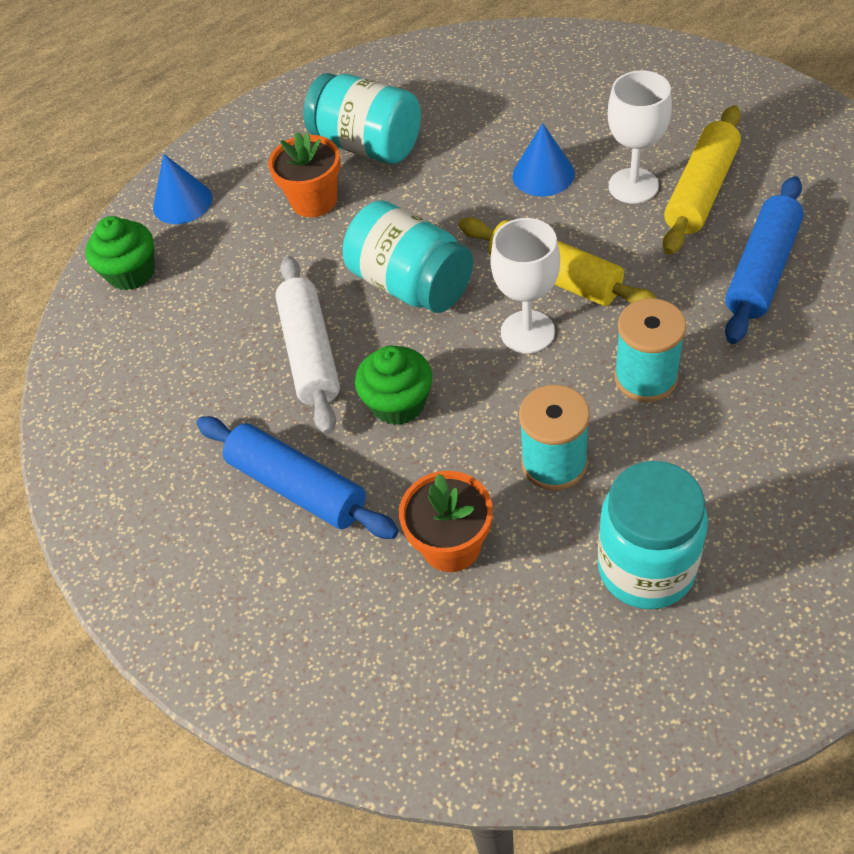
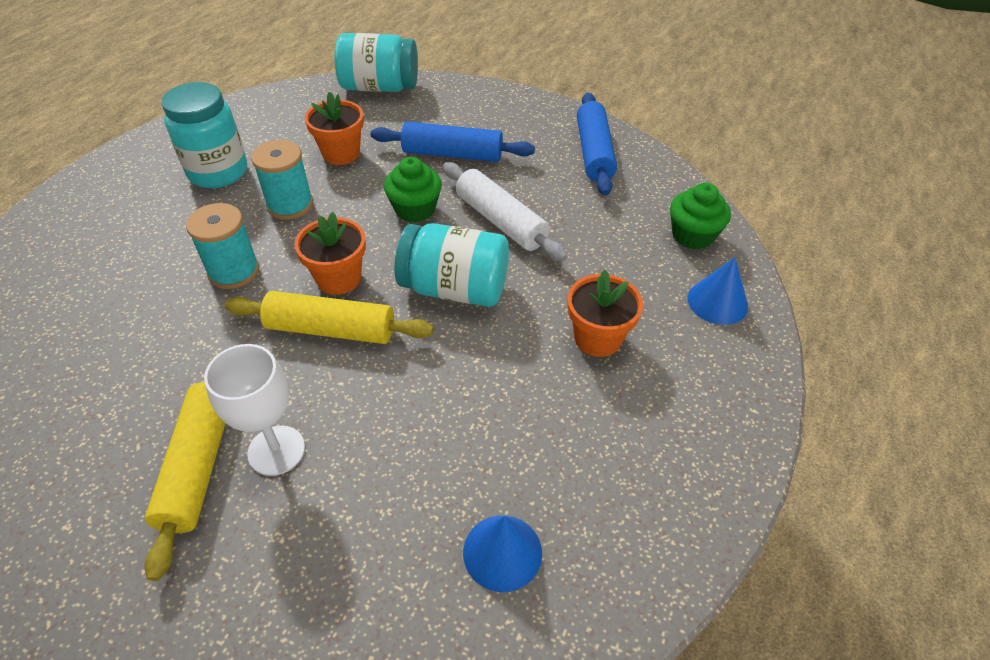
camera: 145 degrees right, 5 degrees down
turquoise jar [303,73,421,164] -> turquoise jar moved to [335,33,418,92]
white goblet [490,218,560,354] -> orange flower pot [294,212,366,295]
blue cone [512,123,575,197] -> blue cone moved to [463,515,542,592]
blue rolling pin [725,176,804,344] -> blue rolling pin moved to [577,93,617,196]

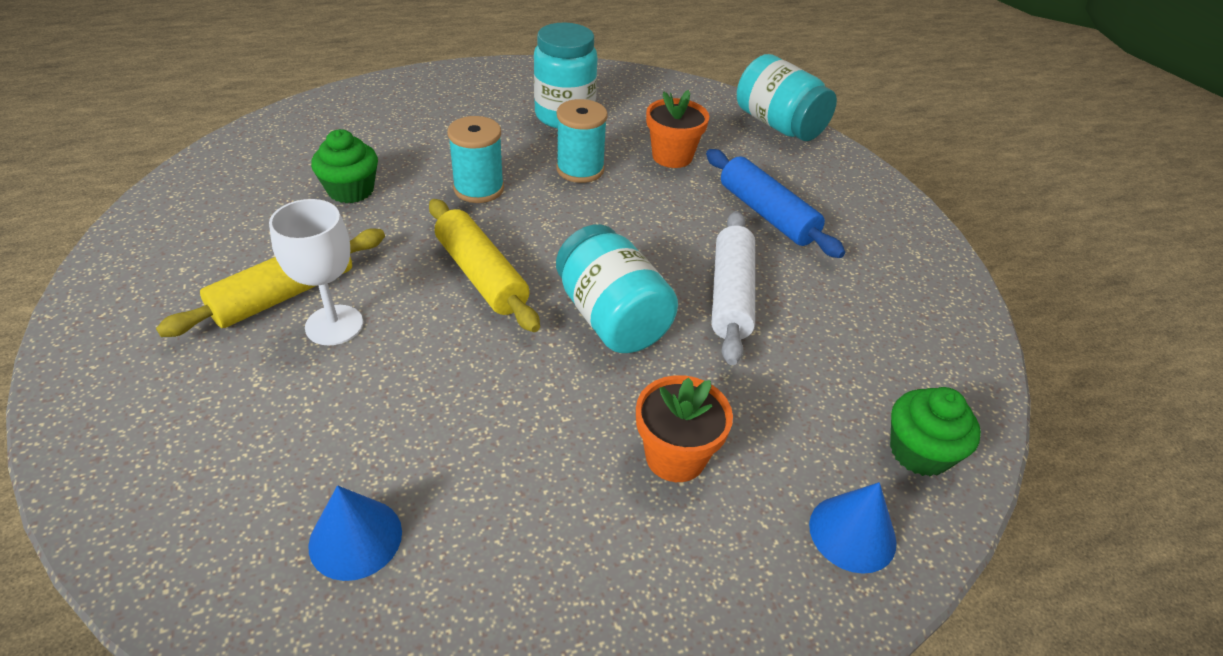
camera: 45 degrees right, 5 degrees down
orange flower pot [294,212,366,295] -> none
green cupcake [384,157,442,222] -> green cupcake moved to [311,129,378,203]
blue rolling pin [577,93,617,196] -> none

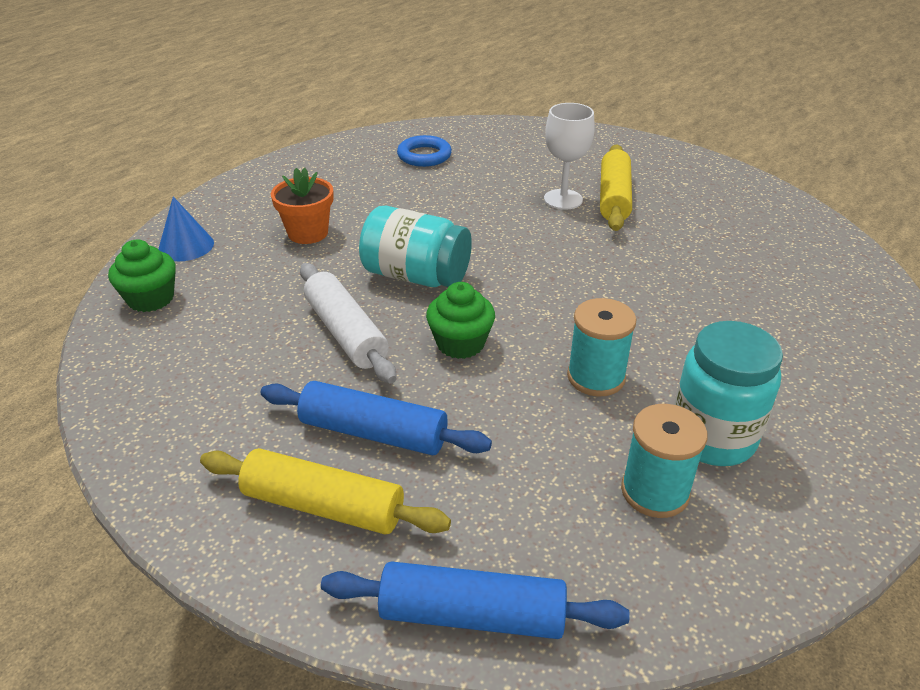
camera: 145 degrees right, 5 degrees down
blue cone [308,485,402,581] -> blue ring [397,135,452,167]
green cupcake [311,129,378,203] -> green cupcake moved to [426,282,495,359]
yellow rolling pin [429,199,540,332] -> yellow rolling pin moved to [200,448,451,534]
turquoise spool [447,116,504,203] -> turquoise spool moved to [621,404,708,518]
orange flower pot [646,90,709,168] -> none
turquoise jar [737,54,837,141] -> blue rolling pin [321,561,630,639]

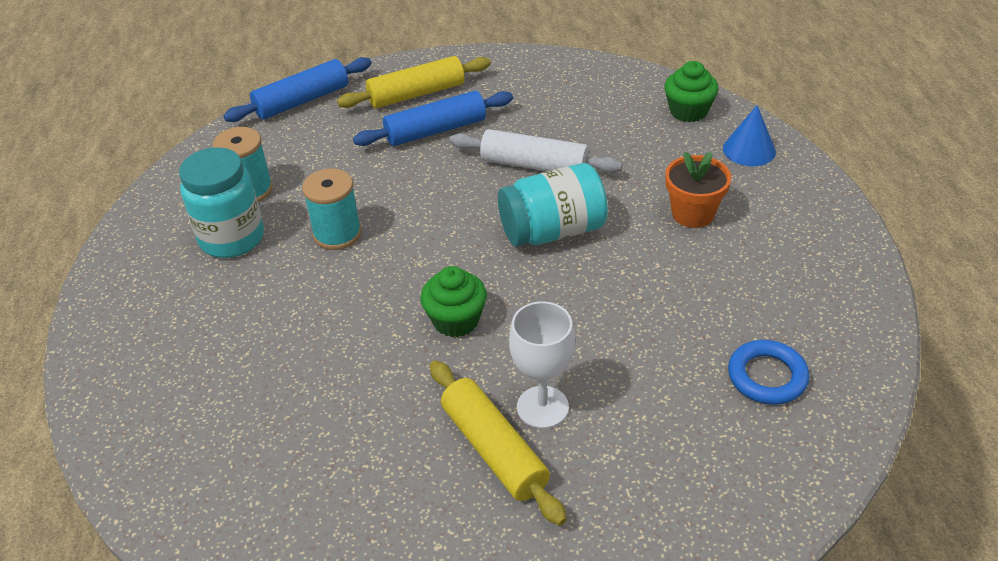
camera: 140 degrees right, 5 degrees up
green cupcake [426,282,495,359] -> green cupcake moved to [421,266,487,337]

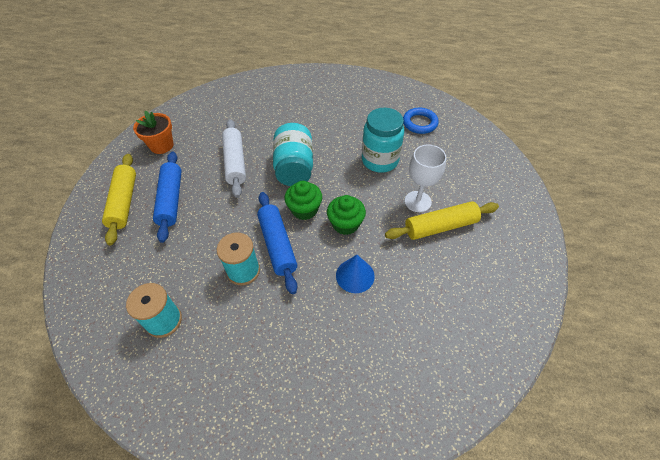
camera: 75 degrees left, 10 degrees up
turquoise jar [179,147,264,258] -> turquoise jar moved to [362,108,404,173]
blue rolling pin [223,57,372,122] -> blue rolling pin moved to [257,192,298,294]
white rolling pin [450,129,622,173] -> white rolling pin turned 45 degrees counterclockwise [222,119,246,198]
green cupcake [664,61,718,122] -> green cupcake moved to [284,181,322,220]
orange flower pot [665,152,731,228] -> orange flower pot moved to [133,110,174,154]
blue cone [723,105,776,166] -> blue cone moved to [336,255,375,293]

